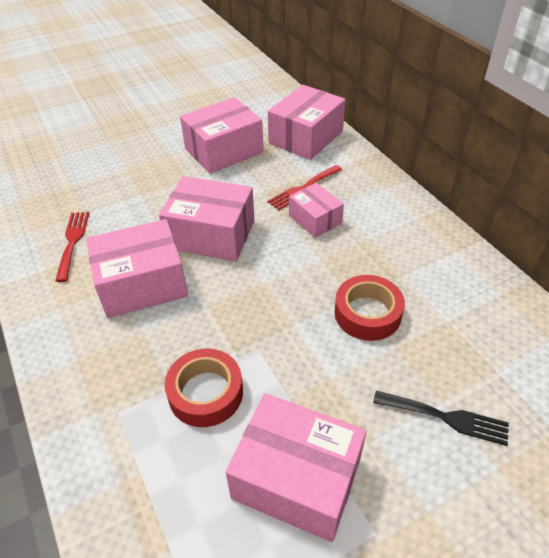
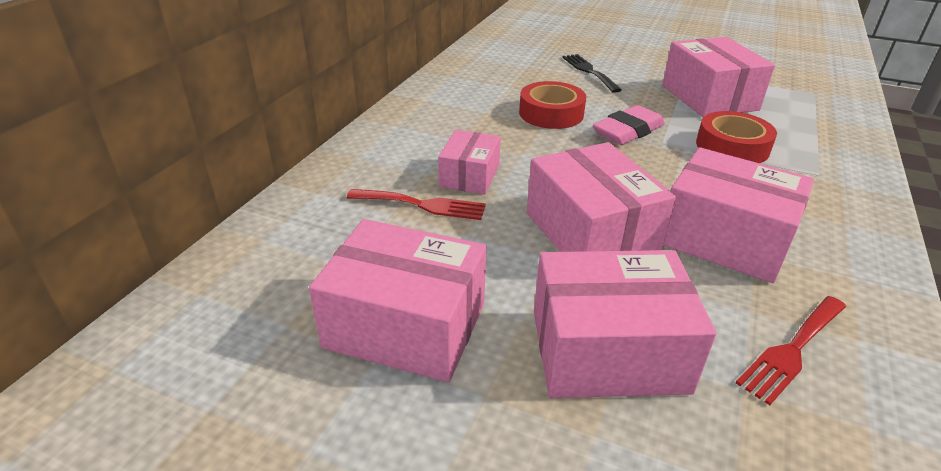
camera: 130 degrees left, 10 degrees down
pink box [268,85,346,160] -> pink box moved to [534,250,716,398]
none -> pink eraser [593,105,665,145]

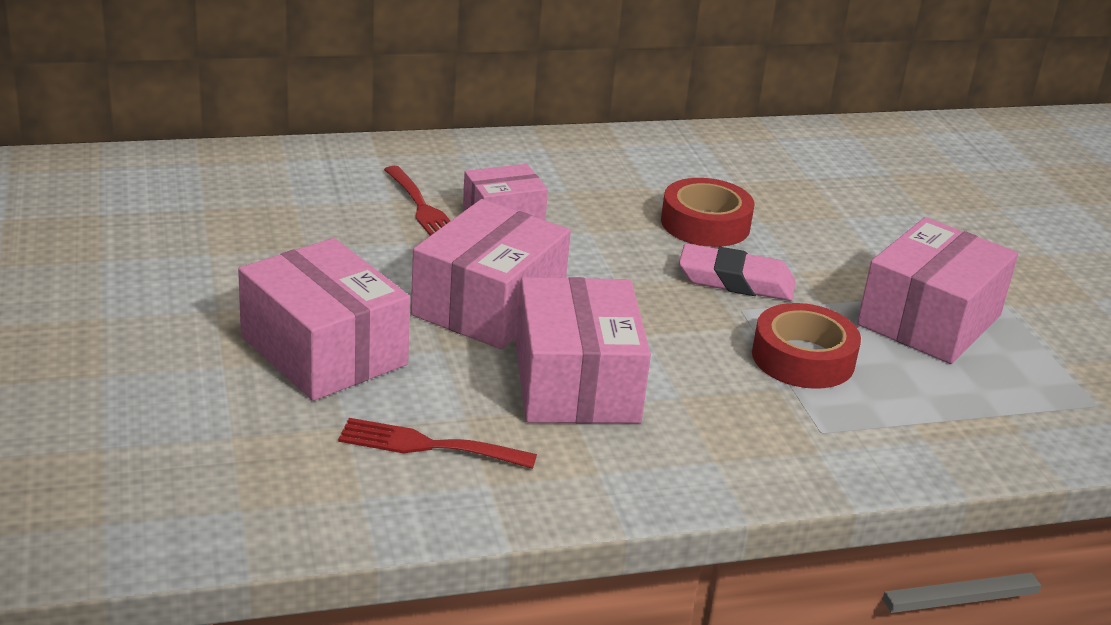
camera: 50 degrees right, 5 degrees down
pink box [309,219,486,382] -> none
black fork [562,54,622,93] -> none

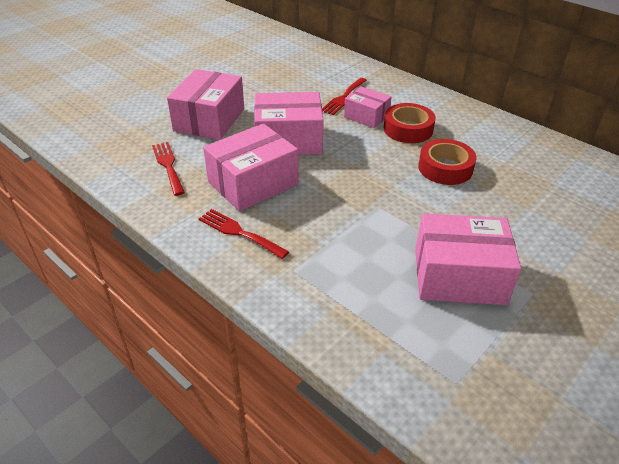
camera: 60 degrees right, 10 degrees up
pink eraser [679,244,796,301] -> none
red tape [752,303,861,389] -> red tape moved to [384,103,436,143]
none -> red fork [199,209,289,259]

